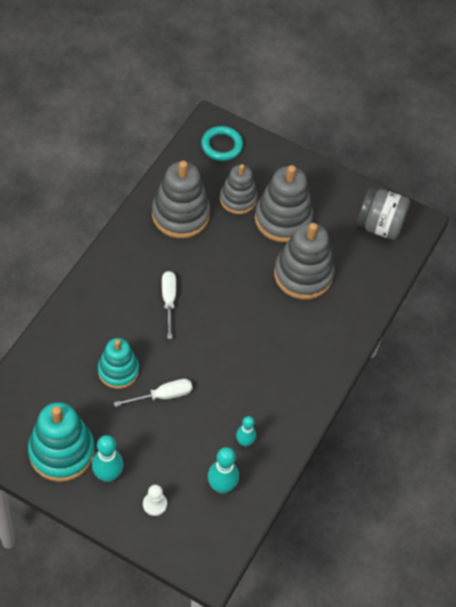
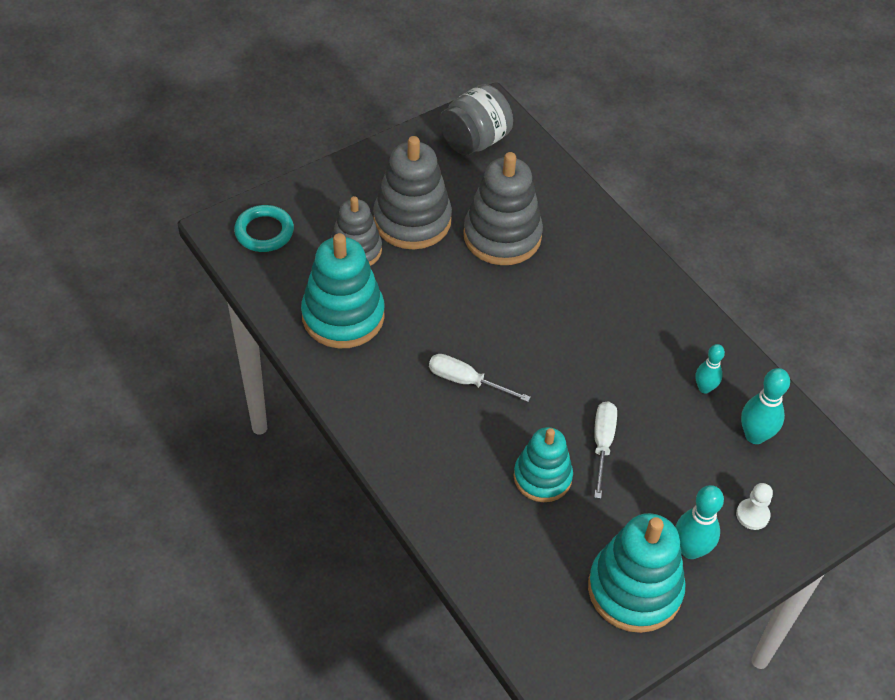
camera: 60 degrees left, 5 degrees down
grey stacking toy [152,161,210,238] -> turquoise stacking toy [301,233,385,348]

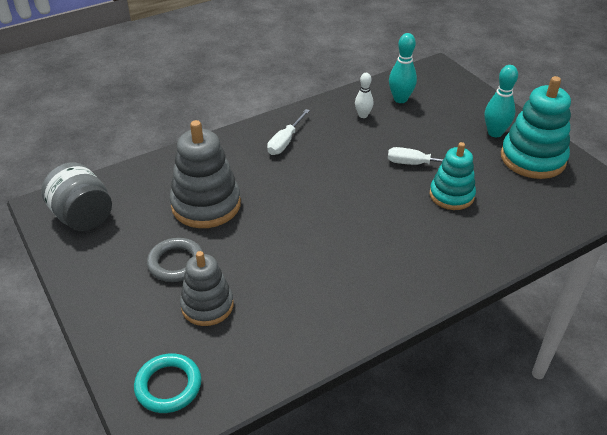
camera: 85 degrees left, 10 degrees down
turquoise stacking toy [301,233,385,348] -> none
grey stacking toy [373,136,452,249] -> grey ring [147,238,203,282]
white screwdriver [429,354,531,402] -> white screwdriver moved to [267,109,310,155]
turquoise bowling pin [695,344,725,394] -> white bowling pin [355,73,373,118]
white pawn [736,483,773,530] -> none

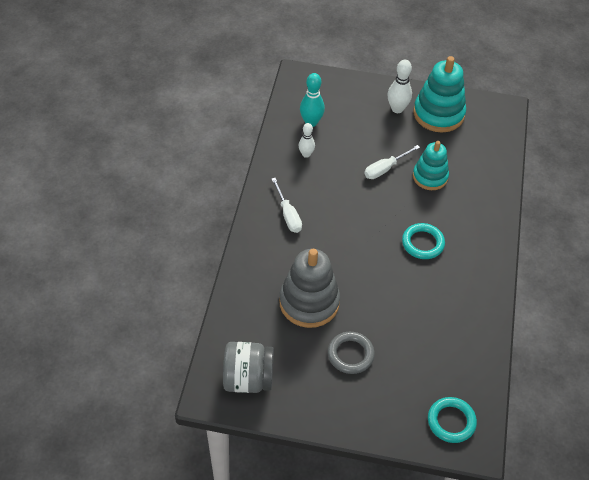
camera: 50 degrees left, 10 degrees up
grey stacking toy [180,251,234,326] -> none
turquoise bowling pin [485,65,518,137] -> white bowling pin [388,60,412,113]
none -> turquoise ring [402,223,445,259]

